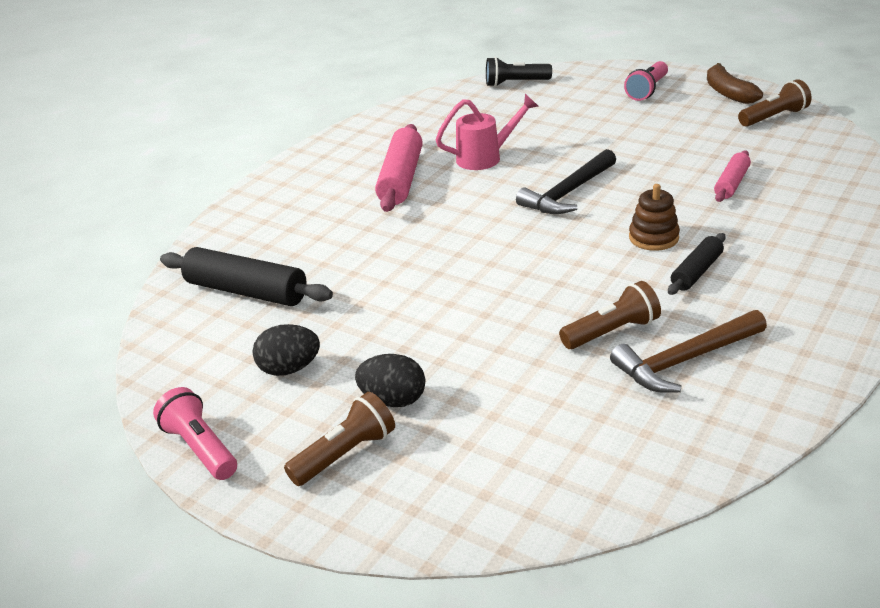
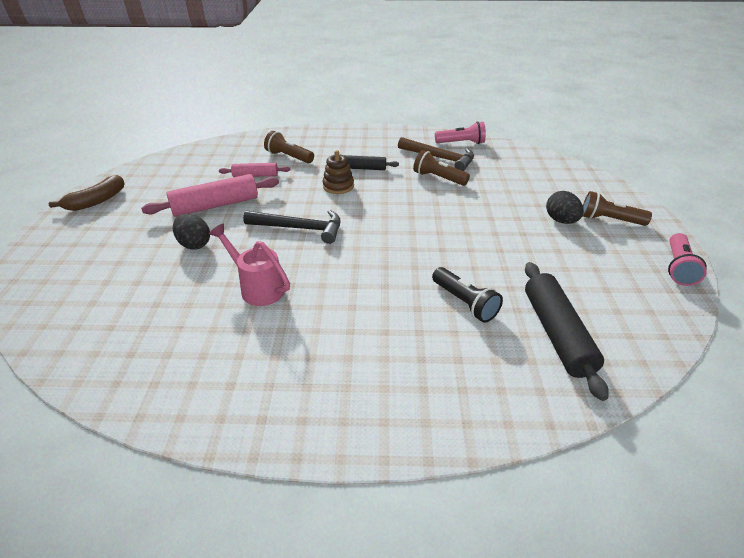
camera: 125 degrees left, 5 degrees up
black egg [253,324,320,376] -> black egg moved to [173,214,210,250]
pink rolling pin [375,124,423,212] -> pink rolling pin moved to [141,174,279,217]
black flashlight [486,57,552,87] -> black flashlight moved to [432,267,503,323]
pink flashlight [624,61,668,101] -> pink flashlight moved to [435,121,486,144]
brown flashlight [738,79,812,127] -> brown flashlight moved to [264,131,314,163]

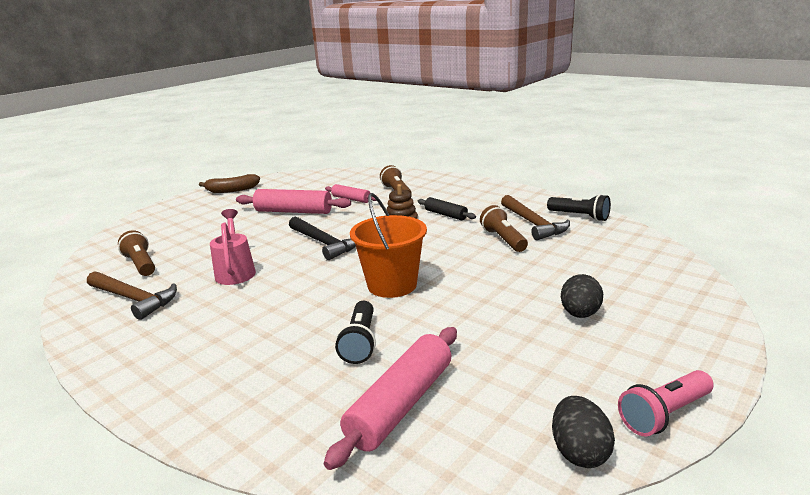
camera: 40 degrees right, 15 degrees down
black egg [173,214,210,250] -> black egg moved to [552,396,615,468]
pink flashlight [435,121,486,144] -> black flashlight [547,194,611,221]
black rolling pin [525,262,609,401] -> pink rolling pin [324,327,457,470]
brown flashlight [583,191,652,226] -> brown flashlight moved to [118,230,155,276]
none -> brown hammer [87,271,177,320]
none -> orange bucket [350,193,427,298]

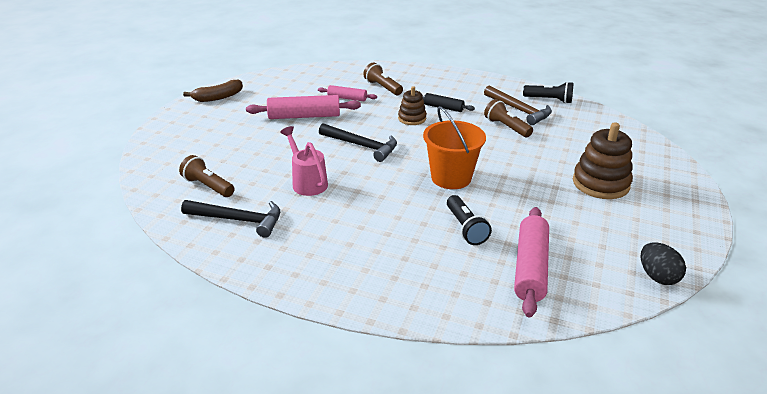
camera: 20 degrees left, 10 degrees up
brown hammer [87,271,177,320] -> black hammer [181,200,280,238]
black egg [561,274,603,318] -> brown stacking toy [573,122,633,199]
pink flashlight [618,370,714,437] -> none

